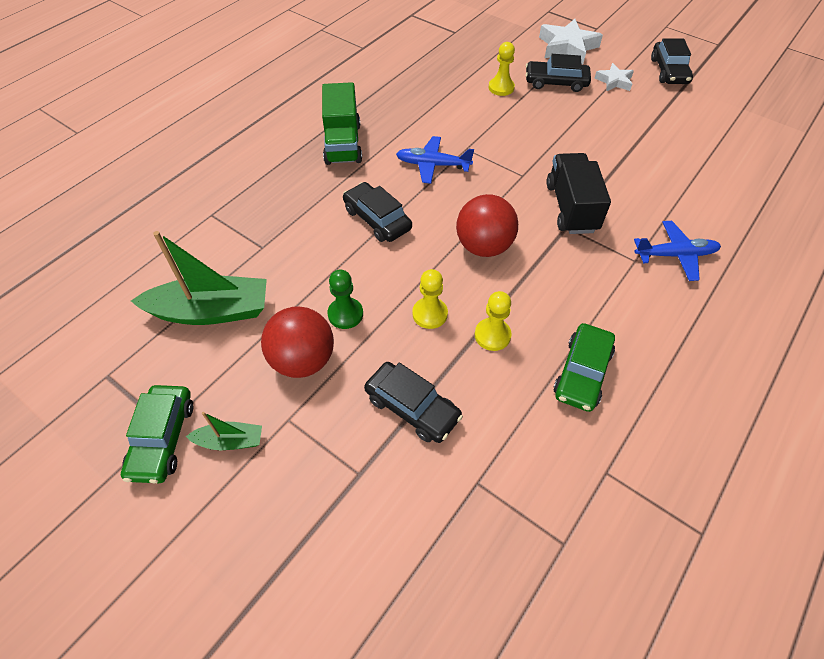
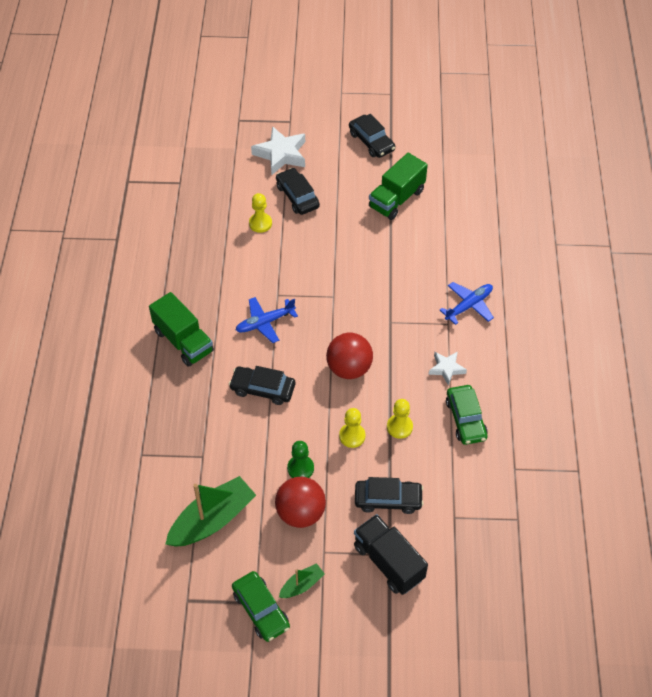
camera: 35 degrees left, 0 degrees up
black car [526,54,591,92] -> black car turned 90 degrees clockwise [276,168,320,215]
black truck [546,153,611,234] -> black truck moved to [354,514,428,595]
white star [594,63,634,91] -> white star moved to [429,351,467,386]
none -> green truck [369,153,428,220]

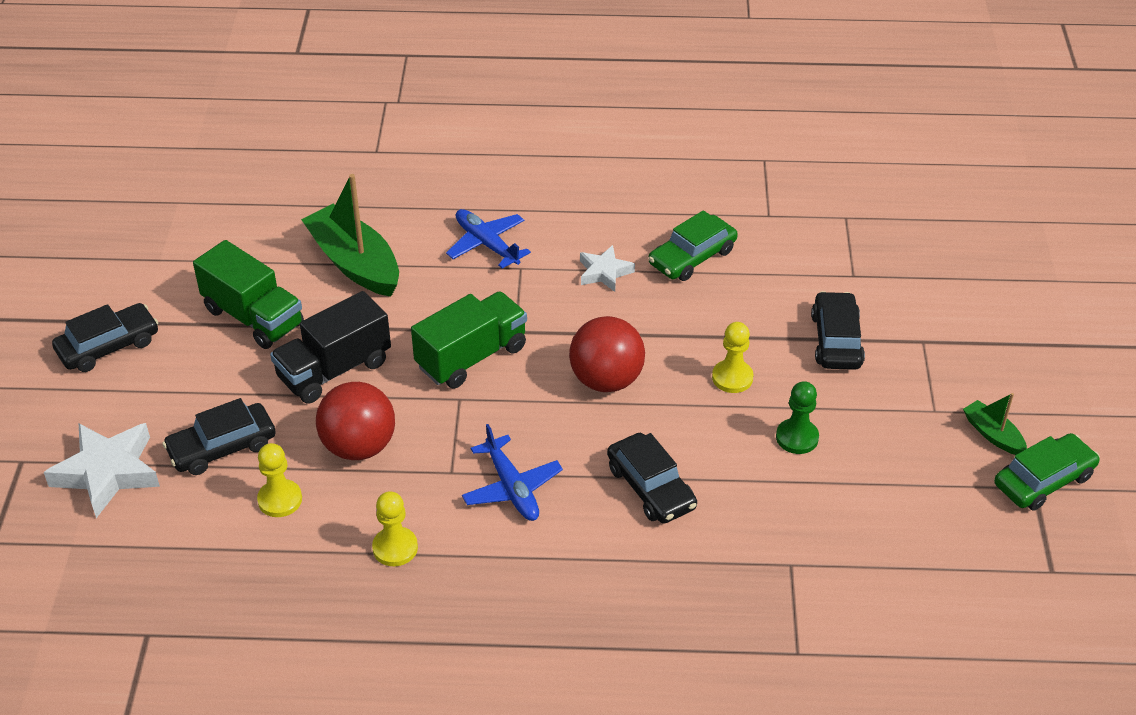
camera: 90 degrees left, 10 degrees down
green truck [149,292,214,367] -> green truck moved to [411,291,527,388]
green boat [166,476,256,547] -> green boat moved to [301,174,399,297]
black car [229,366,295,405] -> black car turned 45 degrees counterclockwise [607,433,697,524]
red ball [275,477,326,528] -> red ball moved to [316,382,395,460]
black truck [354,514,428,595] -> black truck moved to [270,291,391,403]
yellow pawn [387,399,413,439] -> yellow pawn moved to [372,491,418,566]
green car [446,385,488,445] -> green car turned 150 degrees clockwise [648,210,738,281]

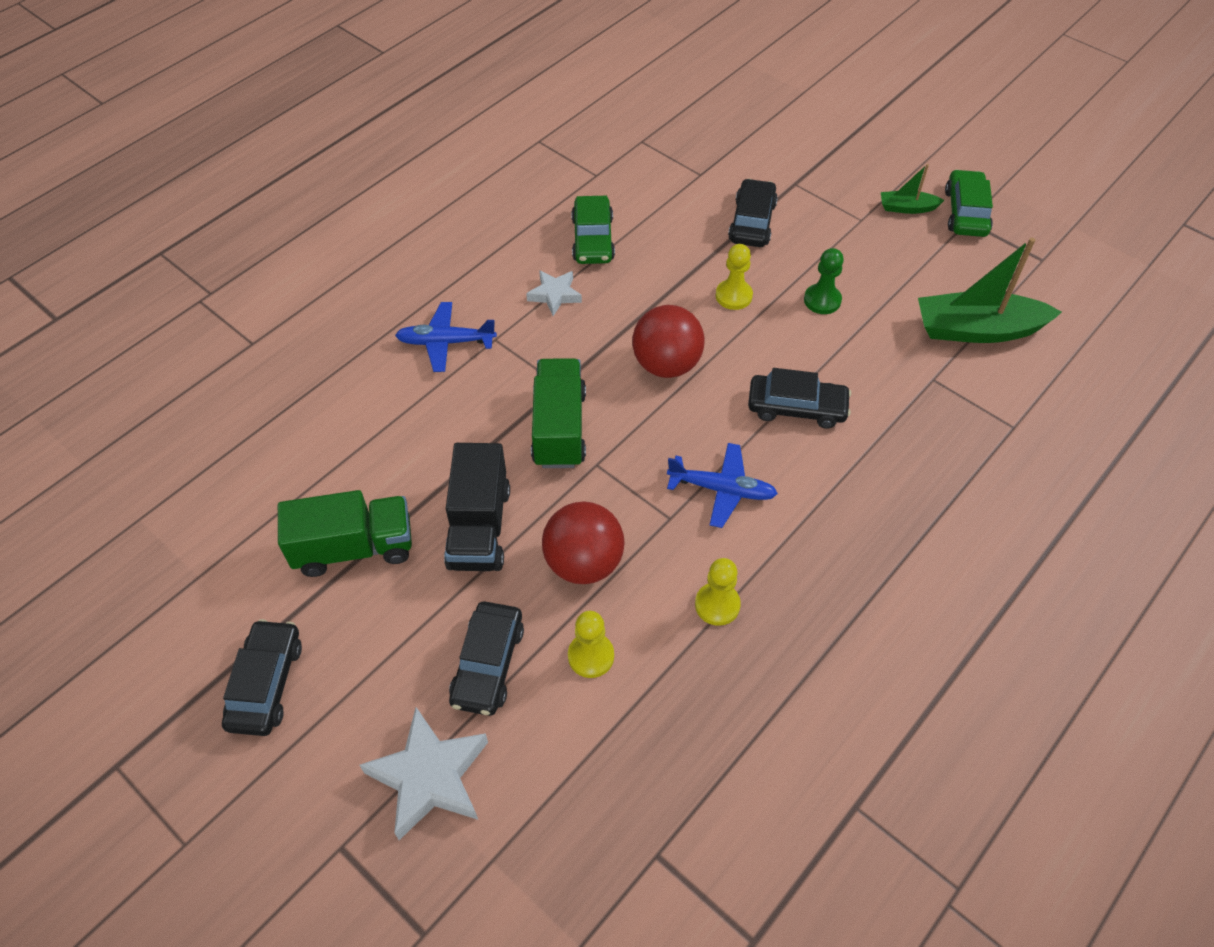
camera: 50 degrees left, 10 degrees up
green boat [301,174,399,297] -> green boat moved to [918,238,1062,343]
black car [811,291,865,370] -> black car turned 60 degrees clockwise [728,178,778,247]

